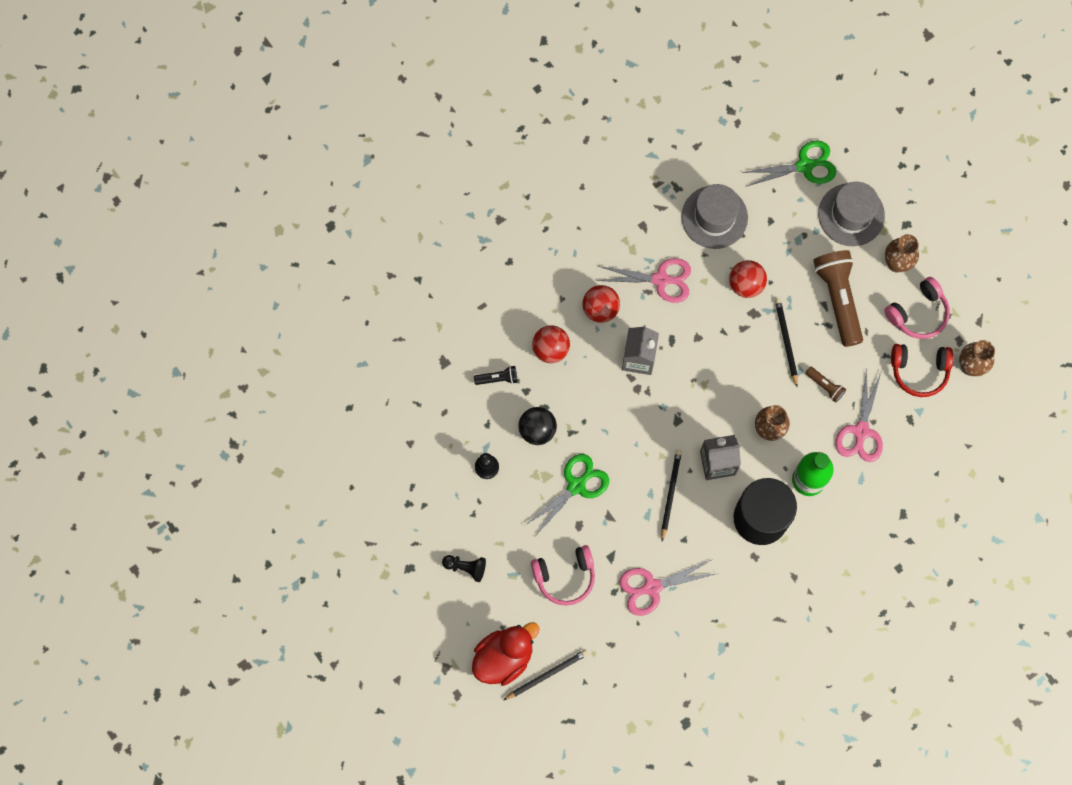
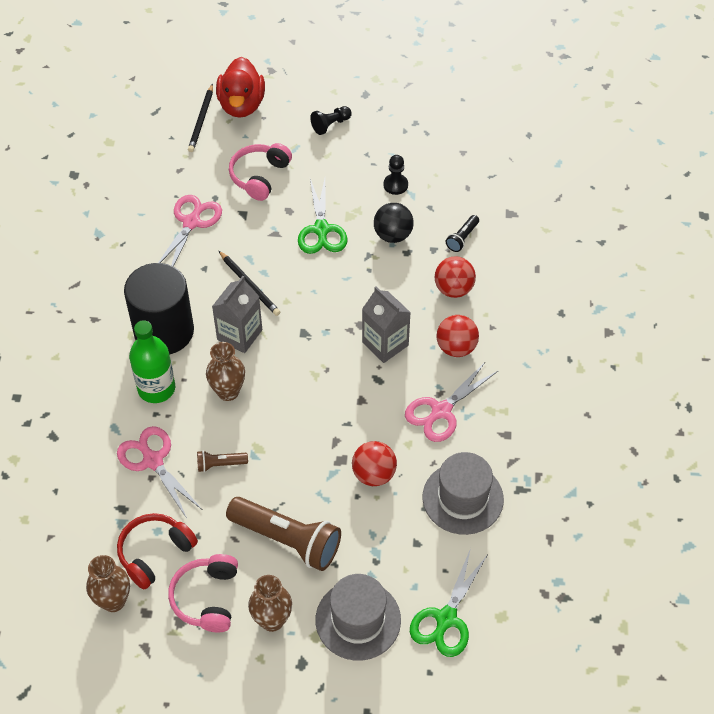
camera: 130 degrees right, 20 degrees down
black pencil [775,298,798,387] -> none

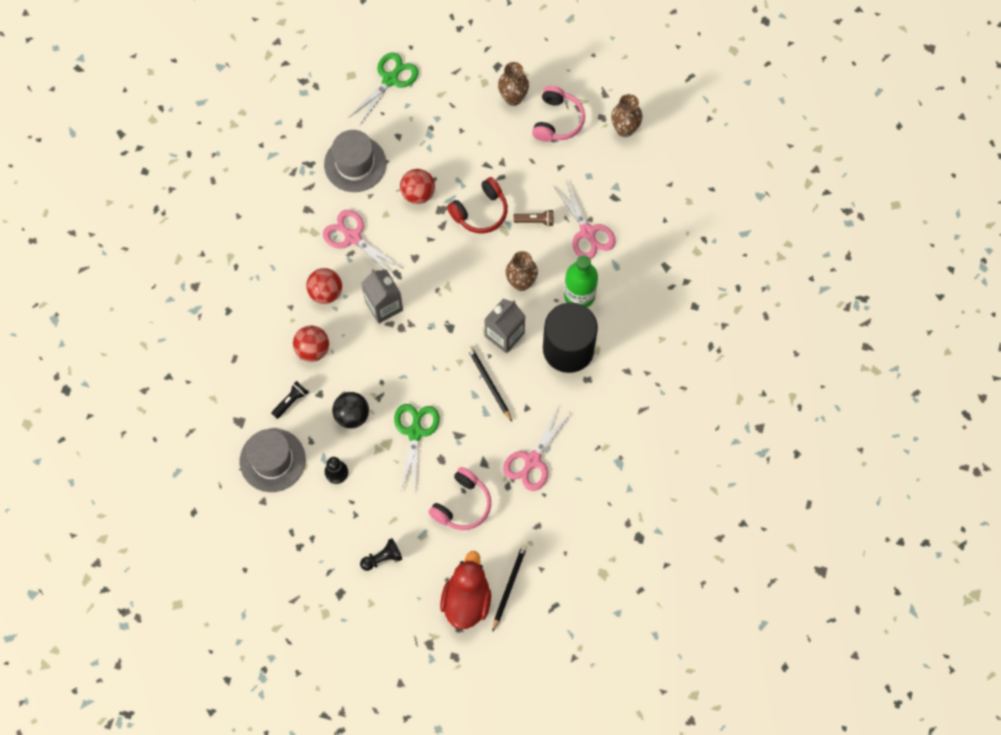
camera: 170 degrees left, 15 degrees up
red headphones [117,513,198,589] -> red headphones moved to [447,177,508,233]
brown flashlight [226,497,341,571] -> none
grey hat [316,574,401,661] -> grey hat moved to [240,429,306,492]
pink scissors [405,361,499,442] -> pink scissors turned 105 degrees counterclockwise [323,210,403,277]

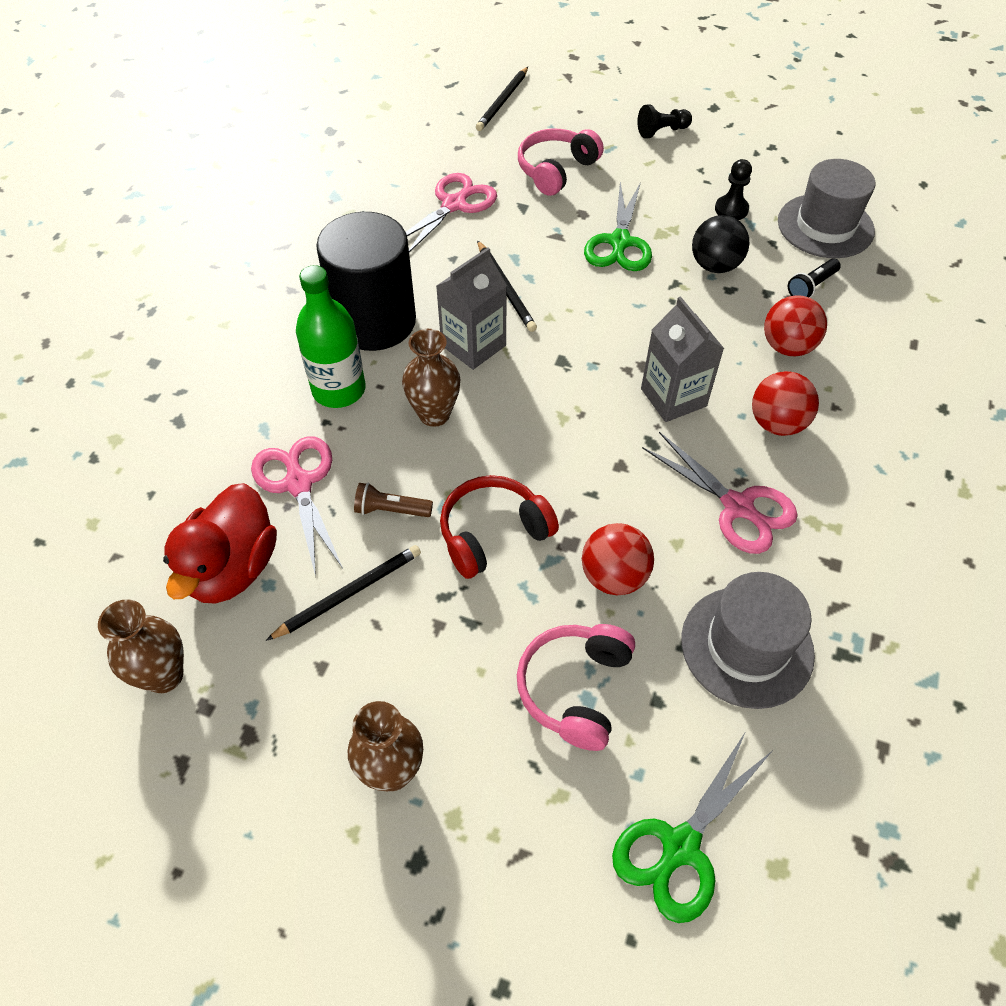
camera: 175 degrees left, 15 degrees down
red duck [440,551,491,629] -> red duck moved to [163,483,277,604]
pink headphones [532,86,585,142] -> pink headphones moved to [517,624,635,751]
none -> black pencil [266,545,421,641]

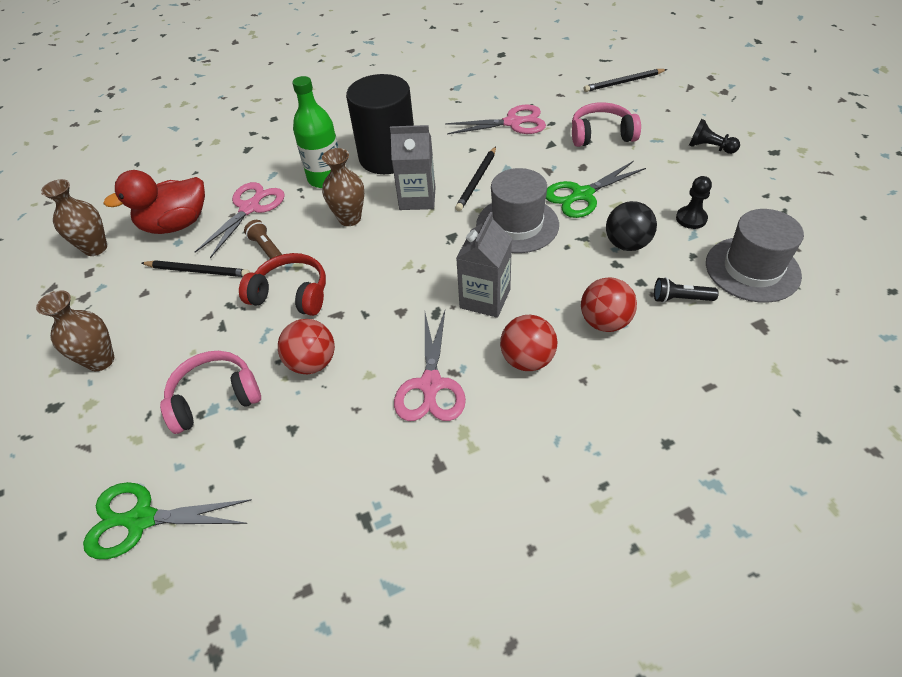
camera: 50 degrees right, 5 degrees down
grey hat [681,572,815,709] -> grey hat moved to [476,168,559,253]

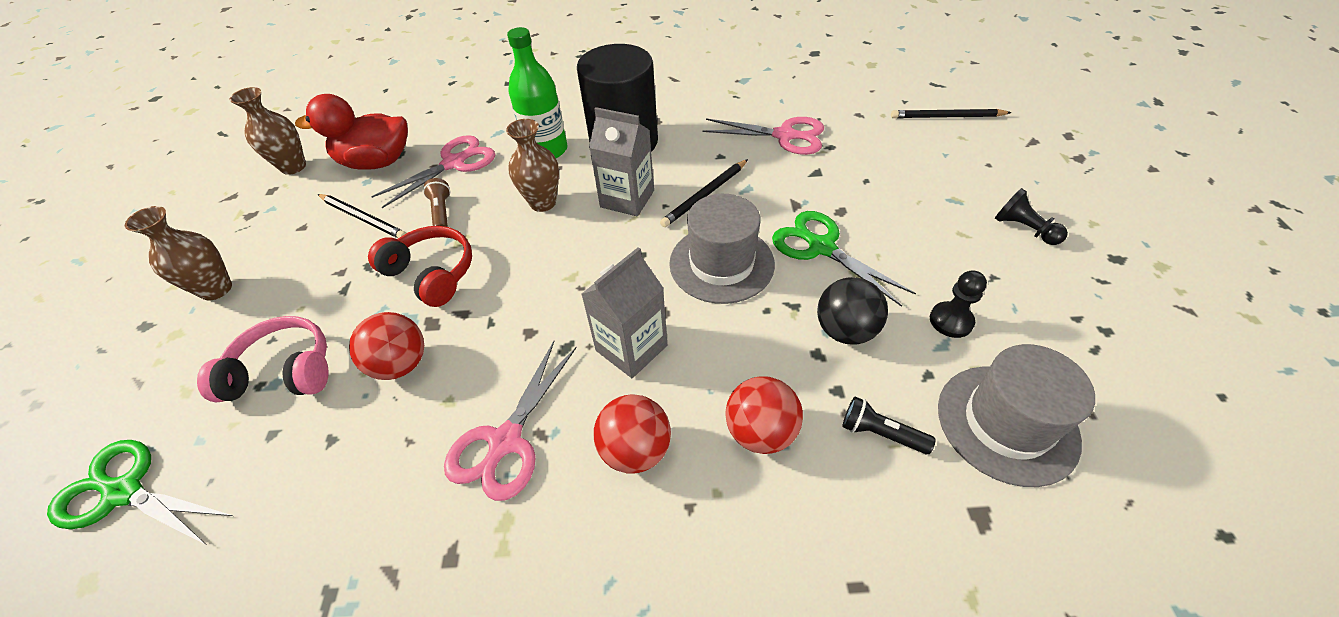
camera: 20 degrees right, 0 degrees up
green scissors [546,161,646,218] -> green scissors turned 60 degrees clockwise [772,211,916,307]
pink headphones [572,102,641,147] -> none

